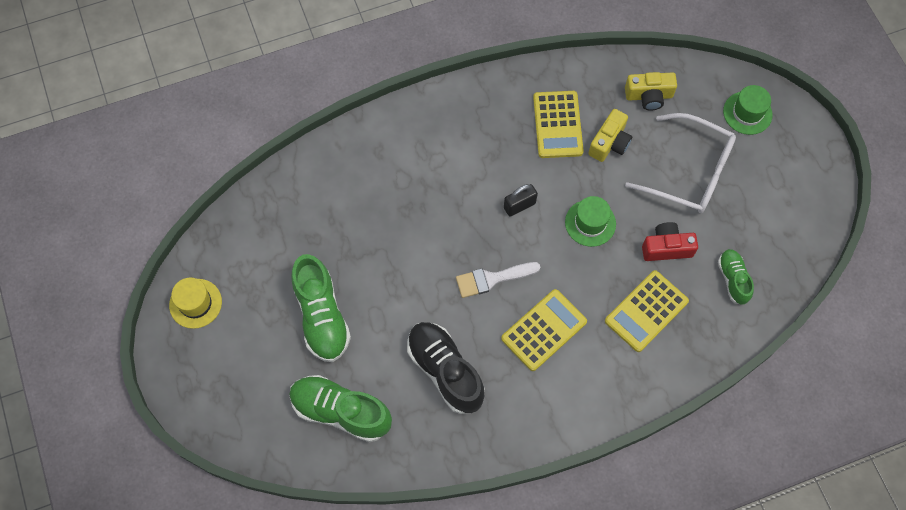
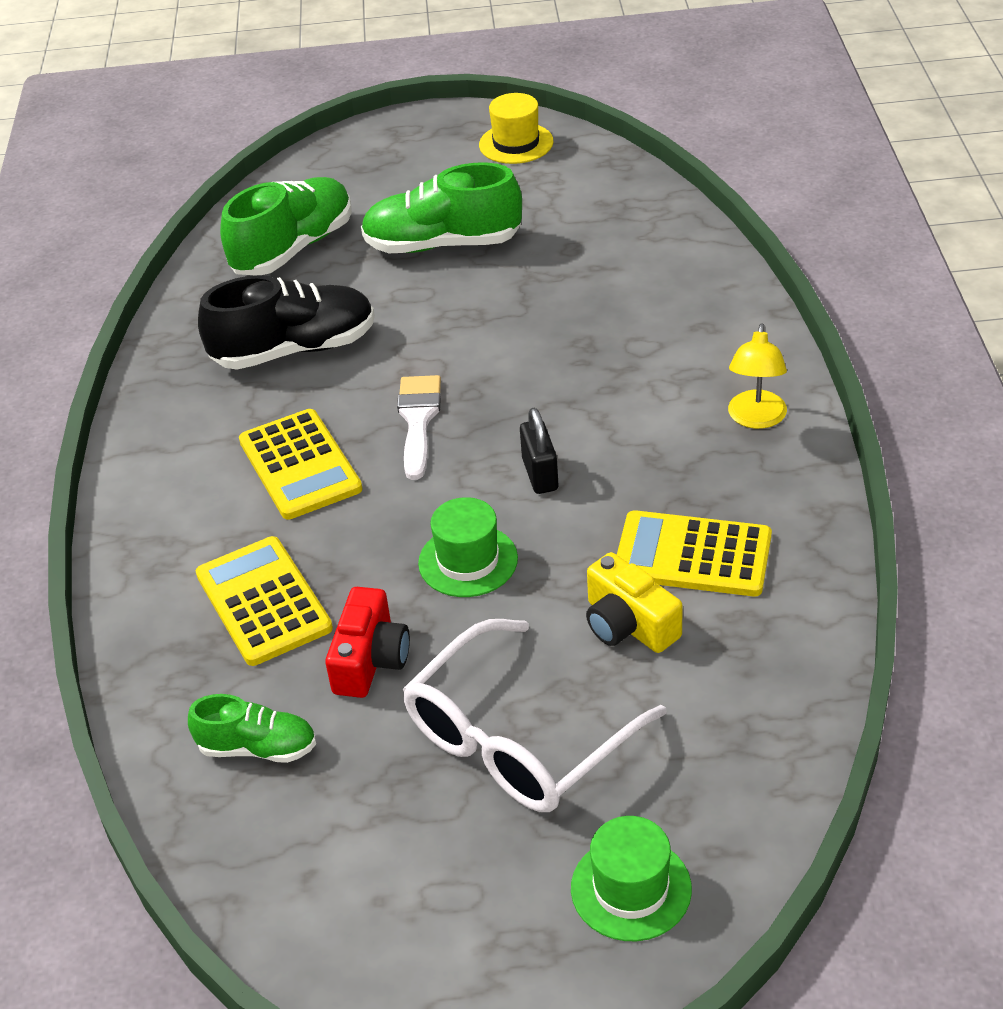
camera: 110 degrees right, 25 degrees down
yellow camera [625,72,677,111] -> none
none -> yellow lamp [728,323,787,429]

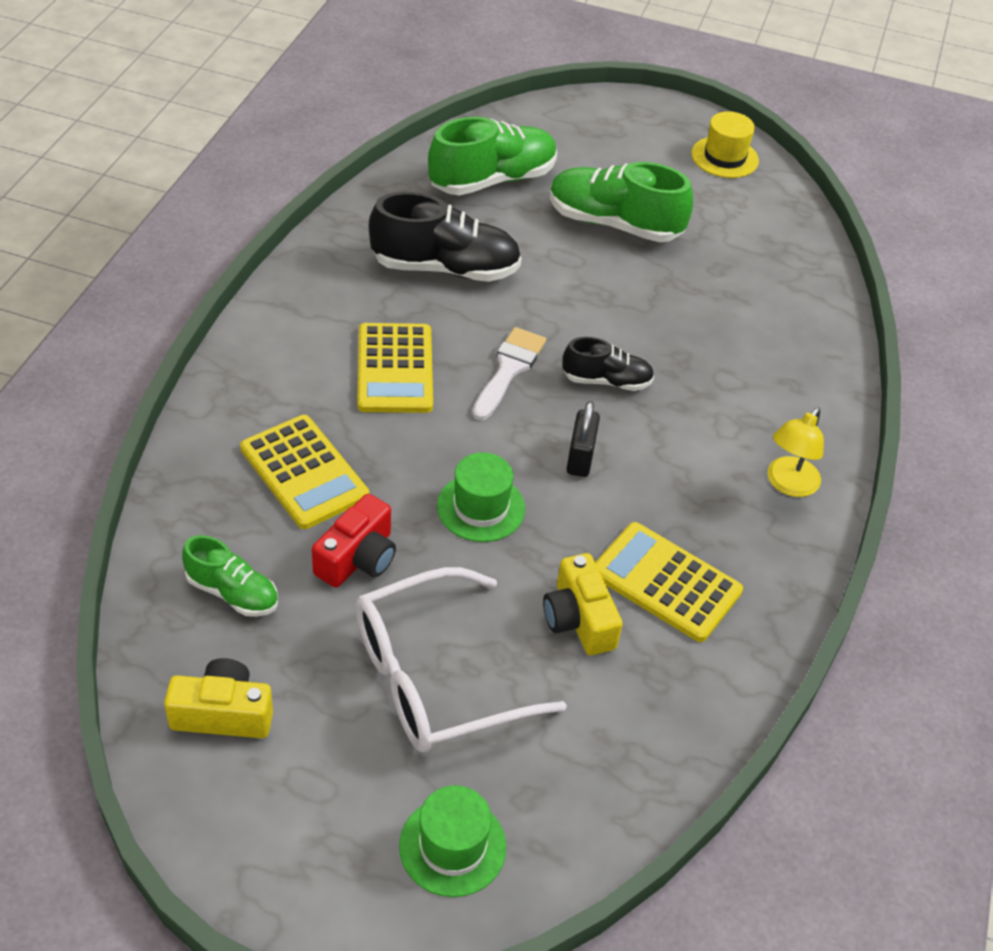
camera: 15 degrees right, 5 degrees up
yellow calculator [196,536,333,666] -> yellow calculator turned 150 degrees clockwise [240,415,369,529]
none -> yellow camera [164,658,273,738]
none -> black shoe [562,337,654,391]

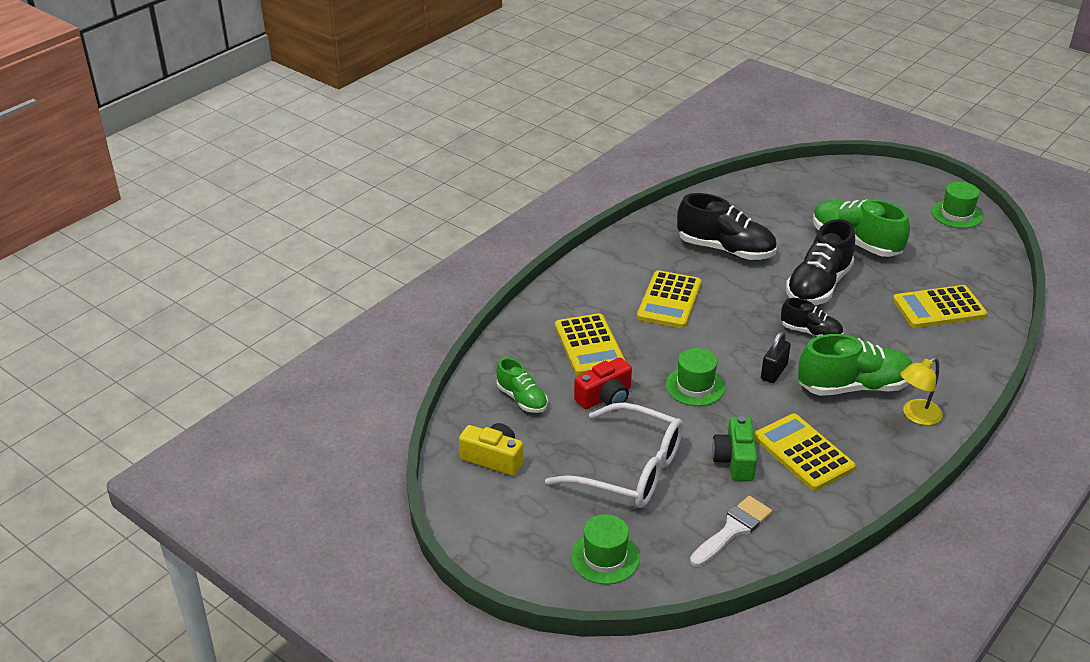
camera: 25 degrees right, 10 degrees down
white glasses [355,567,567,752] -> white glasses turned 150 degrees counterclockwise [545,403,683,508]
green shoe [428,117,557,195] -> green shoe moved to [798,334,912,396]
white brush [473,327,546,420] -> white brush moved to [690,496,772,567]
yellow camera [543,553,623,655] -> green camera [712,416,757,481]
yellow hat [691,111,759,178] -> green hat [931,182,983,228]
none -> black shoe [786,219,855,305]
none -> yellow calculator [893,285,987,328]

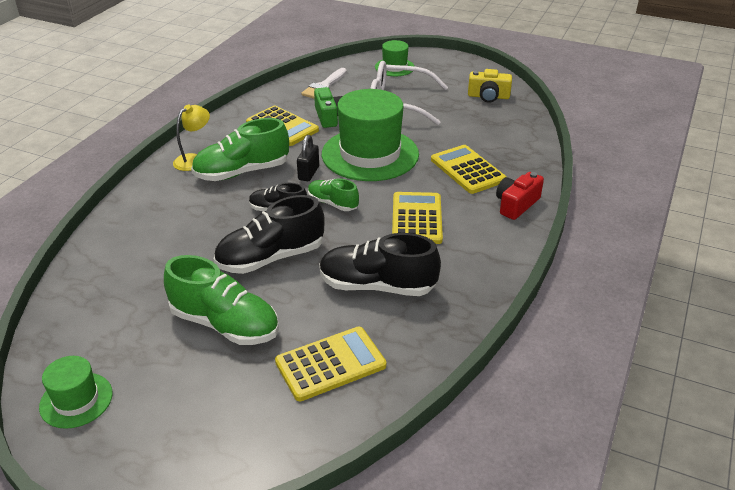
camera: 165 degrees right, 0 degrees up
green shoe [496,358,548,413] -> green shoe moved to [308,179,359,211]
red camera [574,357,632,409] -> red camera moved to [496,172,544,220]
green hat [666,348,725,406] -> green hat [322,89,419,181], size x2.03
black shoe [786,219,855,305] -> black shoe turned 135 degrees counterclockwise [214,195,325,274]
yellow calculator [893,285,987,328] -> yellow calculator moved to [275,327,386,401]

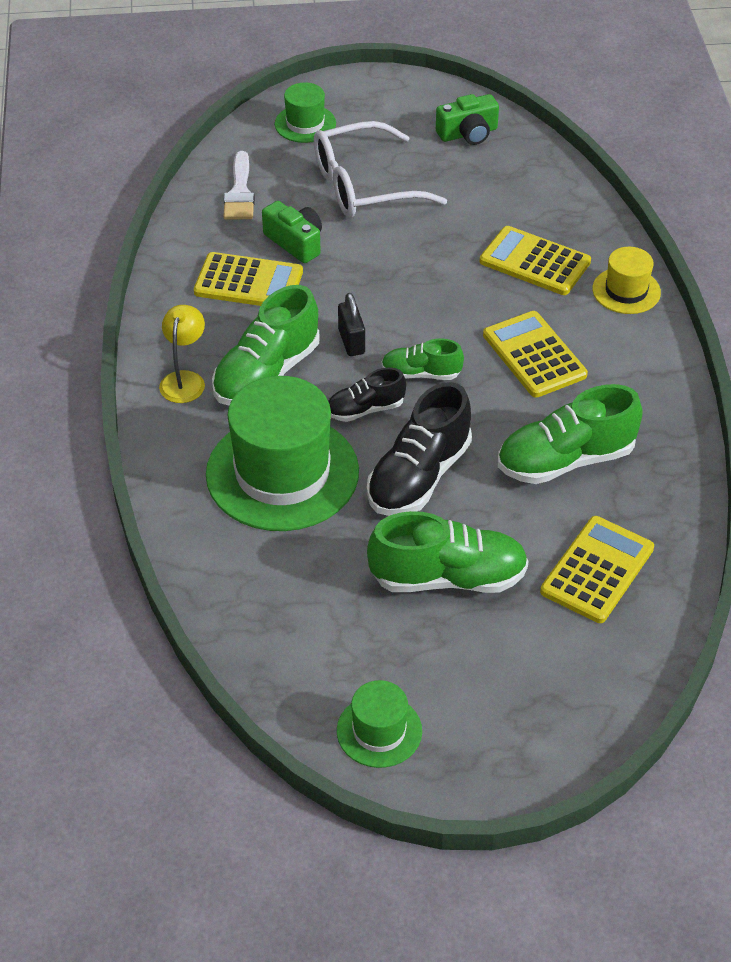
camera: 30 degrees left, 10 degrees up
black shoe [319,233,441,296] -> green shoe [498,384,643,484]
green hat [322,89,419,181] -> green hat moved to [206,376,359,531]
yellow camera [468,69,512,103] -> green camera [436,94,499,145]
red camera [496,172,544,220] -> yellow hat [592,247,661,314]

